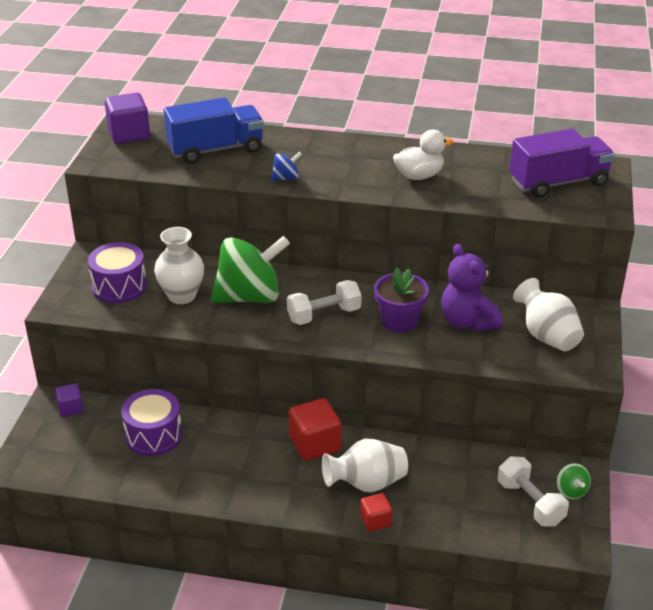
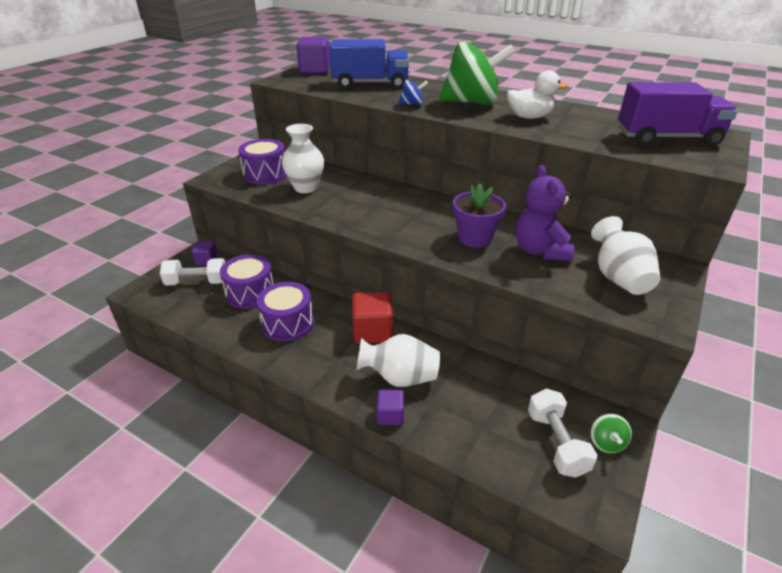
camera: 20 degrees right, 0 degrees up
green spinning top [211,236,290,303] -> green spinning top moved to [439,42,515,105]
white dumbbell [287,280,362,325] -> white dumbbell moved to [160,258,225,285]
red cube [360,493,392,532] -> purple cube [377,389,404,425]
none -> purple drum [257,282,314,342]

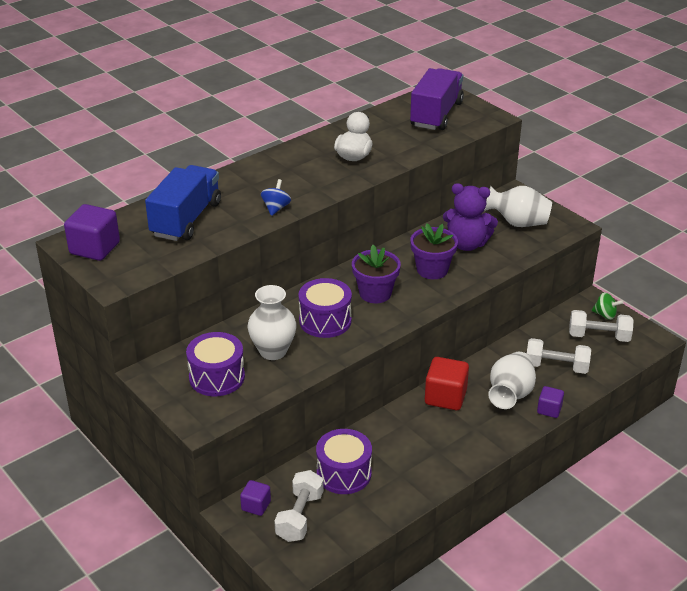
camera: 70 degrees left, 0 degrees up
purple drum [257,282,314,342] -> purple drum moved to [299,278,352,338]
green spinning top [439,42,515,105] -> none
none -> purple flower pot [352,245,401,303]
none -> white dumbbell [527,338,591,374]

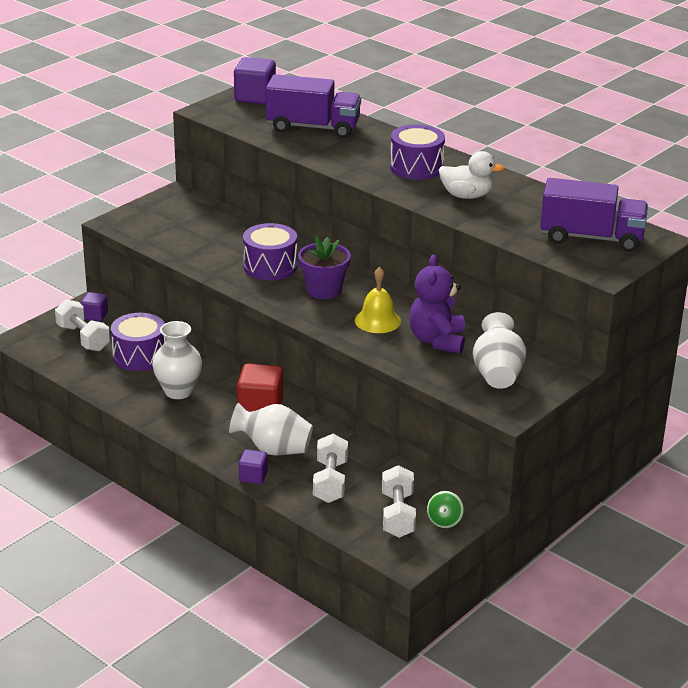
camera: 80 degrees right, 5 degrees down
blue truck [145,165,221,241] -> purple truck [266,74,361,138]
purple drum [186,332,245,396] -> purple drum moved to [390,124,445,180]
white vase [248,285,296,360] -> white vase moved to [152,321,202,399]
blue spinning top [261,179,291,216] -> none
white dumbbell [274,470,324,542] -> white dumbbell turned 45 degrees clockwise [55,299,110,351]
purple flower pot [410,223,458,279] -> yellow bell [355,267,401,333]

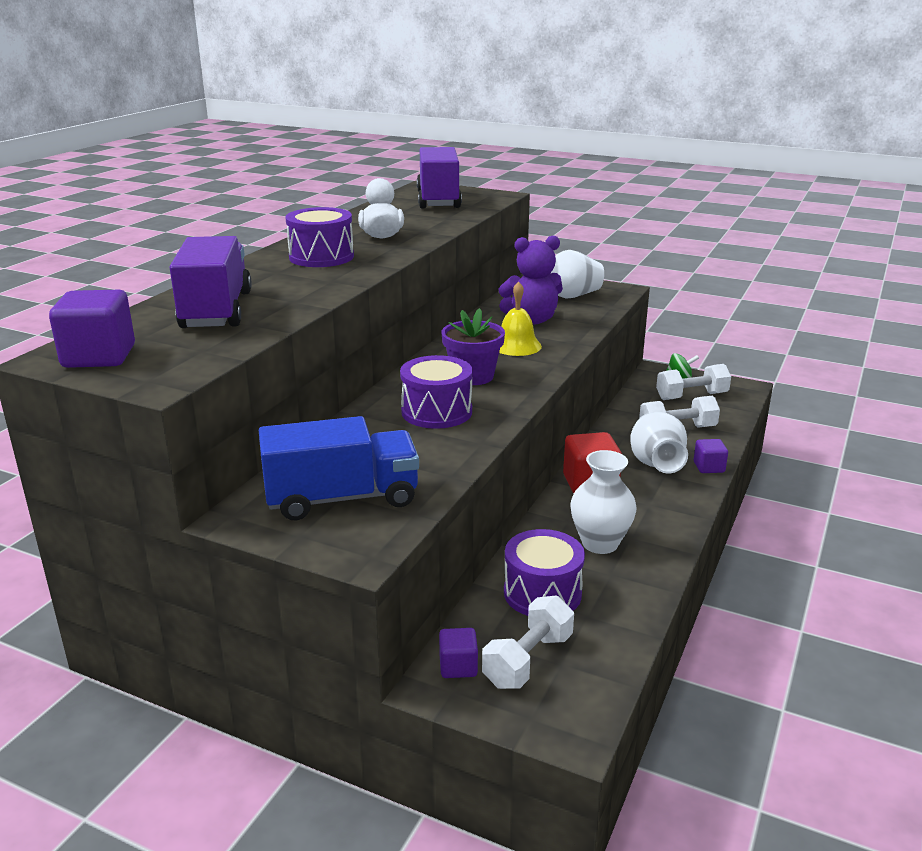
camera: 105 degrees left, 5 degrees down
none -> blue truck [259,416,419,520]

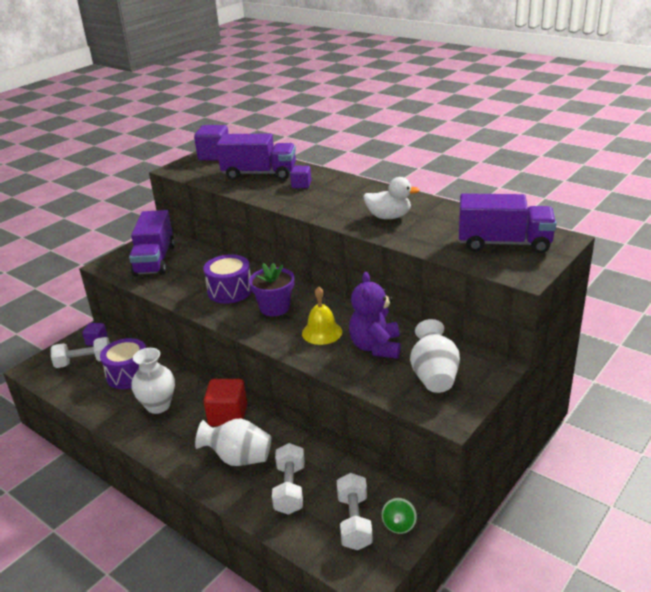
camera: 105 degrees right, 5 degrees up
blue truck [259,416,419,520] -> purple truck [129,210,175,276]
purple drum [285,207,354,267] -> none
white dumbbell [482,596,574,689] -> white dumbbell turned 60 degrees counterclockwise [51,337,110,368]
purple cube [694,439,728,473] -> purple cube moved to [290,166,311,188]

